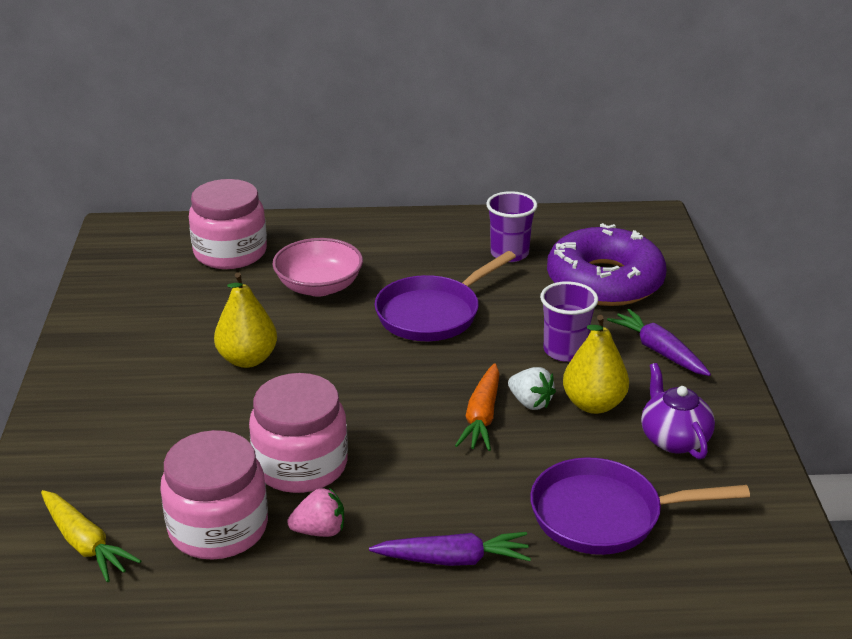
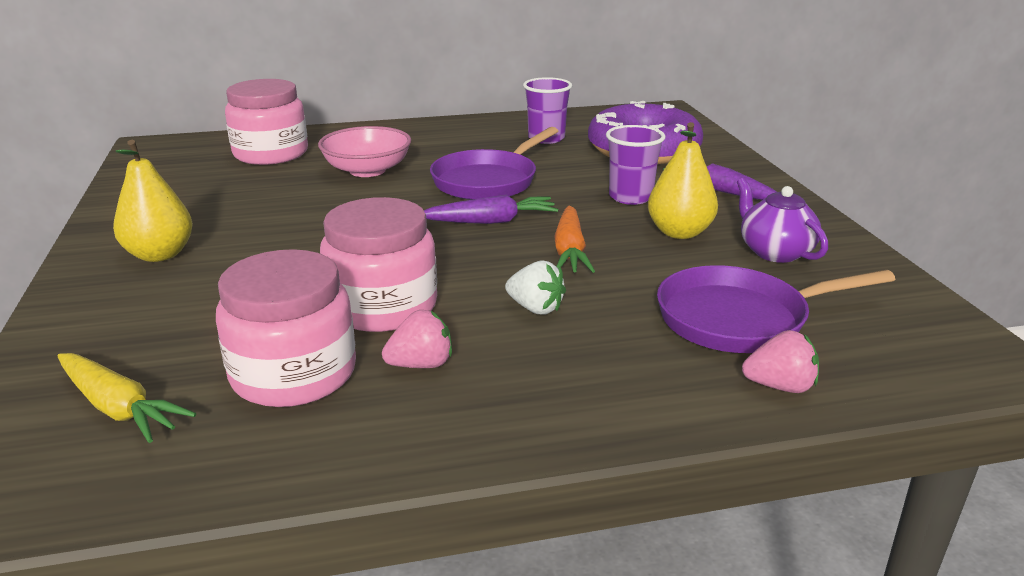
camera: 10 degrees left, 5 degrees down
yellow pear [214,272,277,368] -> yellow pear moved to [113,140,193,262]
purple carrot [369,532,531,566] -> purple carrot moved to [424,195,558,224]
white strawberry [508,367,556,410] -> white strawberry moved to [505,261,566,315]
none -> pink strawberry [742,330,819,393]

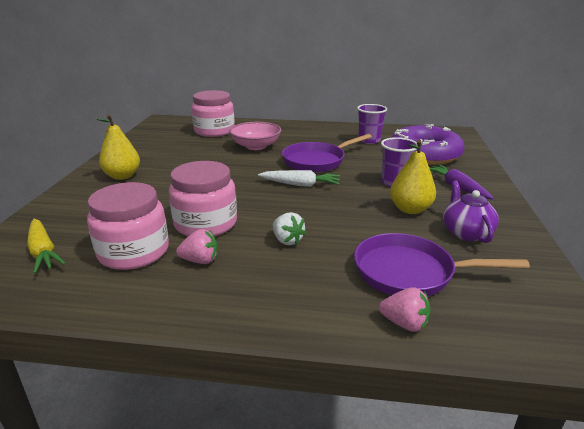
camera: 20 degrees right, 0 degrees up
purple carrot [424,195,558,224] -> white carrot [258,170,341,187]
orange carrot [554,206,595,273] -> none

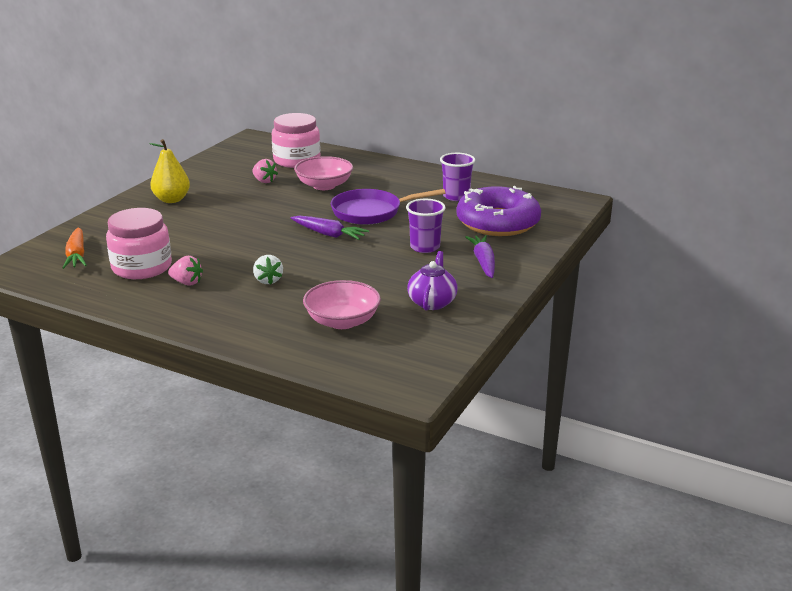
camera: 20 degrees right, 0 degrees up
yellow carrot [27,219,66,274] -> orange carrot [62,227,87,269]
pink jar [169,161,237,236] -> none
white carrot [258,170,341,187] -> purple carrot [291,215,369,240]
purple pan [354,233,530,296] -> pink bowl [303,280,381,329]
pink strawberry [379,287,431,332] -> pink strawberry moved to [252,159,278,183]
yellow pear [390,140,436,214] -> none

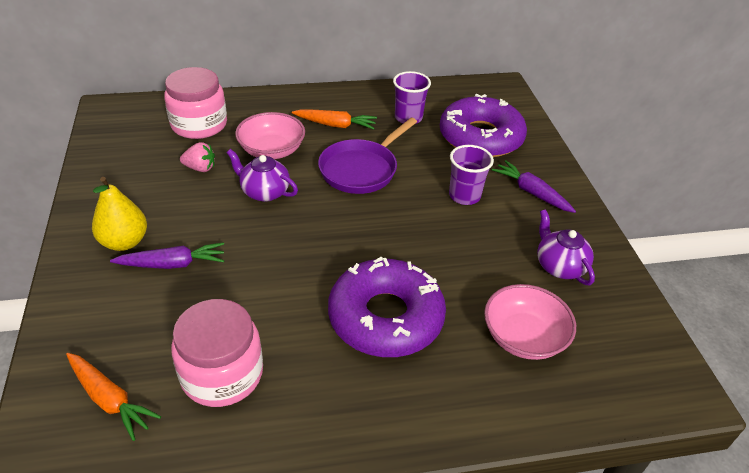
camera: 40 degrees left, 15 degrees up
pink strawberry [168,256,203,285] -> none
white strawberry [253,255,283,285] -> purple donut [328,257,446,357]
purple carrot [291,215,369,240] -> purple carrot moved to [110,242,224,269]
none -> purple teapot [226,149,298,202]
none -> orange carrot [292,109,377,130]

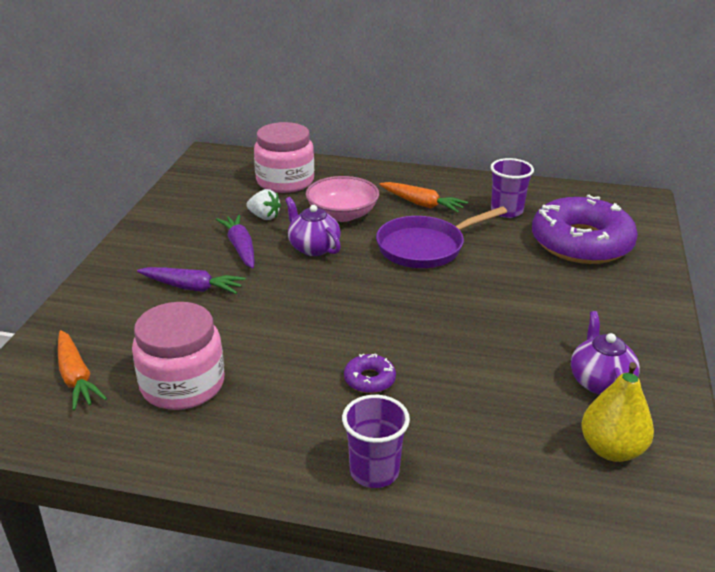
camera: 25 degrees right, 10 degrees down
yellow pear [92,177,147,251] -> yellow pear moved to [581,362,654,462]
pink strawberry [180,142,215,172] -> white strawberry [246,189,281,220]
purple donut [328,257,446,357] -> purple donut [344,354,396,393], size x0.40
purple cup [449,145,494,205] -> purple cup moved to [342,395,410,488]
pink bowl [484,284,576,360] -> none
purple carrot [492,160,576,213] -> purple carrot moved to [216,214,254,268]

